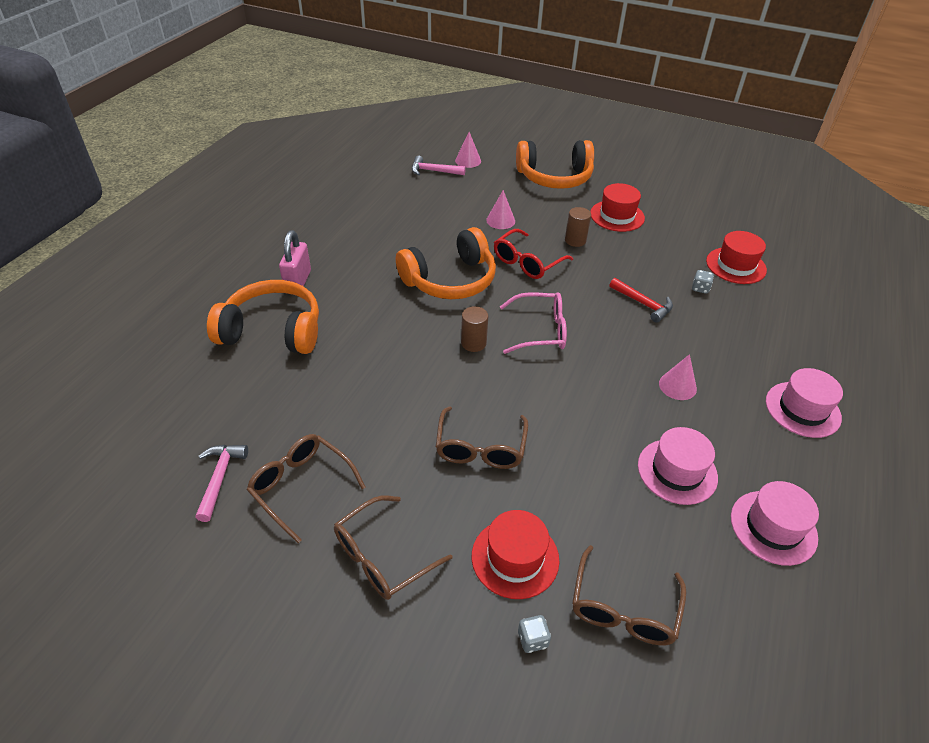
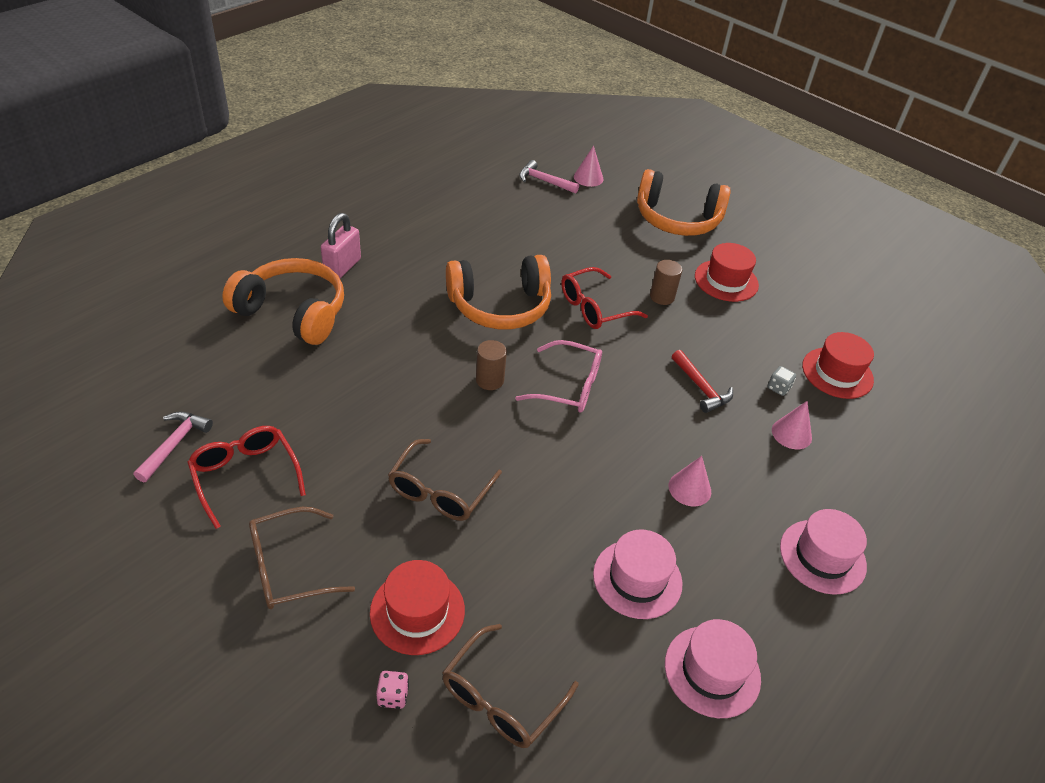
camera: 15 degrees right, 0 degrees up
brown glasses [247,434,366,543] -> red glasses [187,426,306,529]
pink cone [486,190,515,229] -> pink cone moved to [772,401,812,449]
grey dice [518,615,551,653] -> pink dice [376,671,409,709]

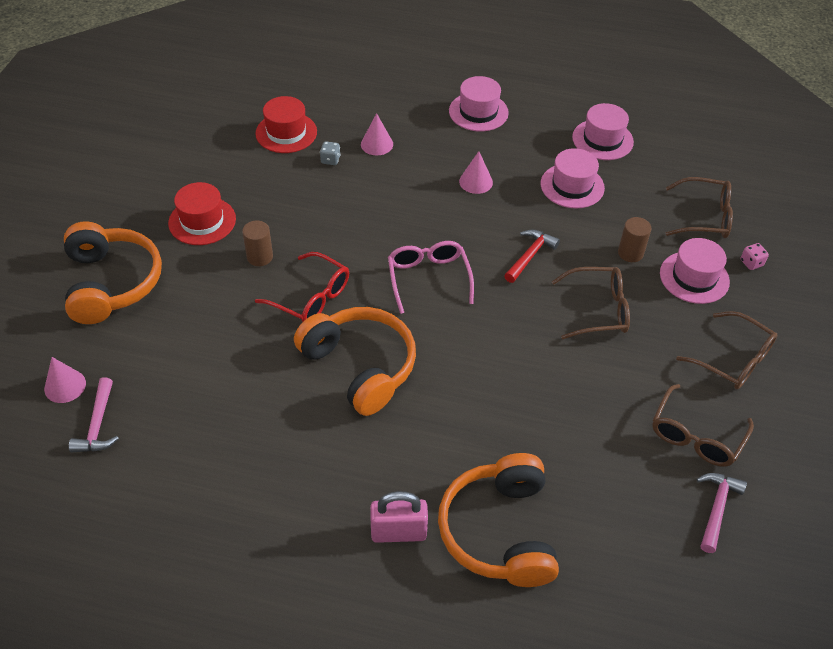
camera: 115 degrees left, 5 degrees up
pink hammer [134,412,213,482] -> pink hammer turned 120 degrees clockwise [697,473,747,553]
red glasses [187,426,306,529] -> brown glasses [652,384,754,467]
red hat [370,560,465,655] -> pink hat [660,238,730,304]
brown cylinder [476,340,507,390] -> brown cylinder moved to [618,217,651,262]
red hammer [672,350,733,413] -> red hammer moved to [504,229,560,283]

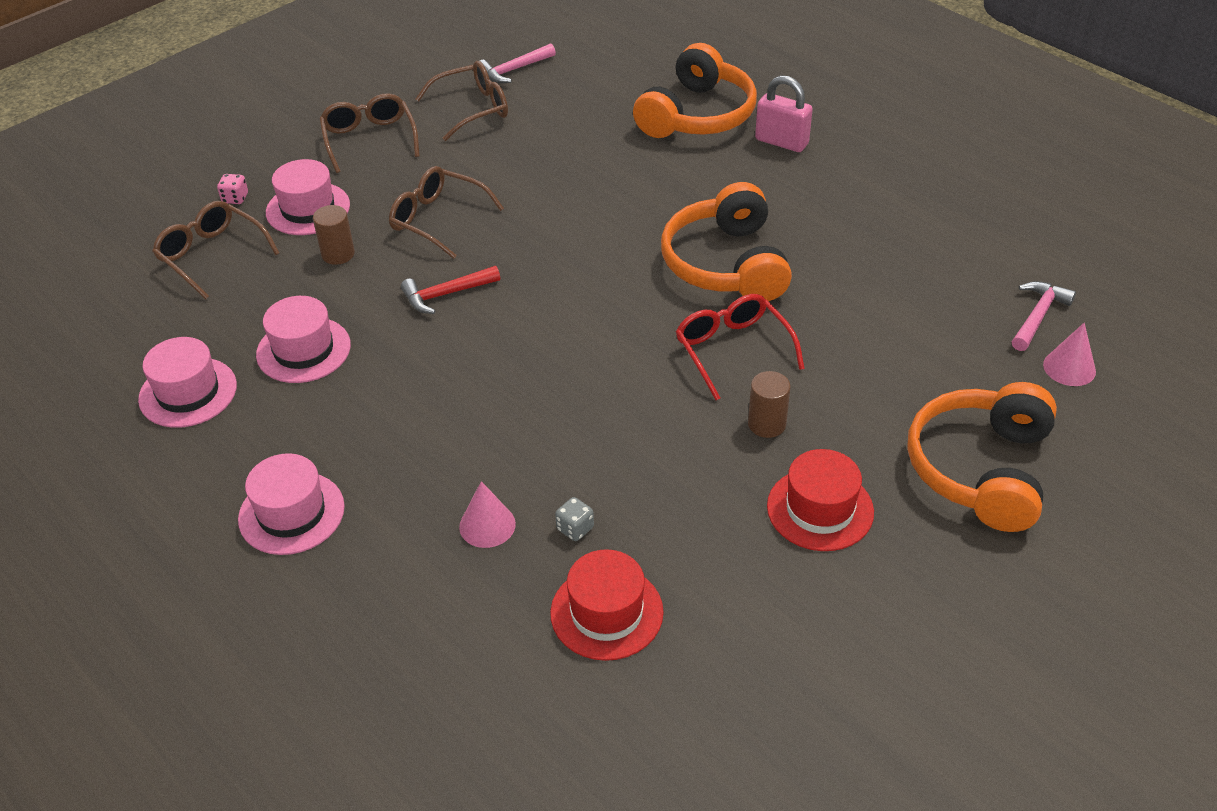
camera: 145 degrees left, 5 degrees down
pink glasses [388,241,474,314] -> none
pink cone [459,151,493,194] -> none

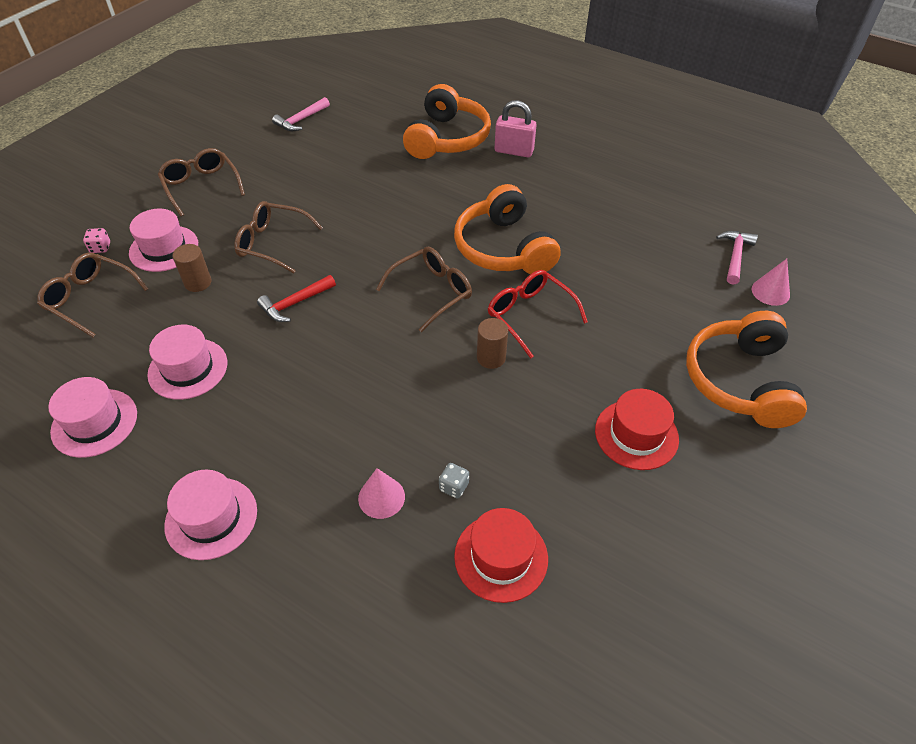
camera: 15 degrees left, 5 degrees up
brown glasses [416,61,508,141] -> brown glasses moved to [376,246,472,332]
brown cylinder [748,371,791,438] -> brown cylinder moved to [477,318,508,369]

